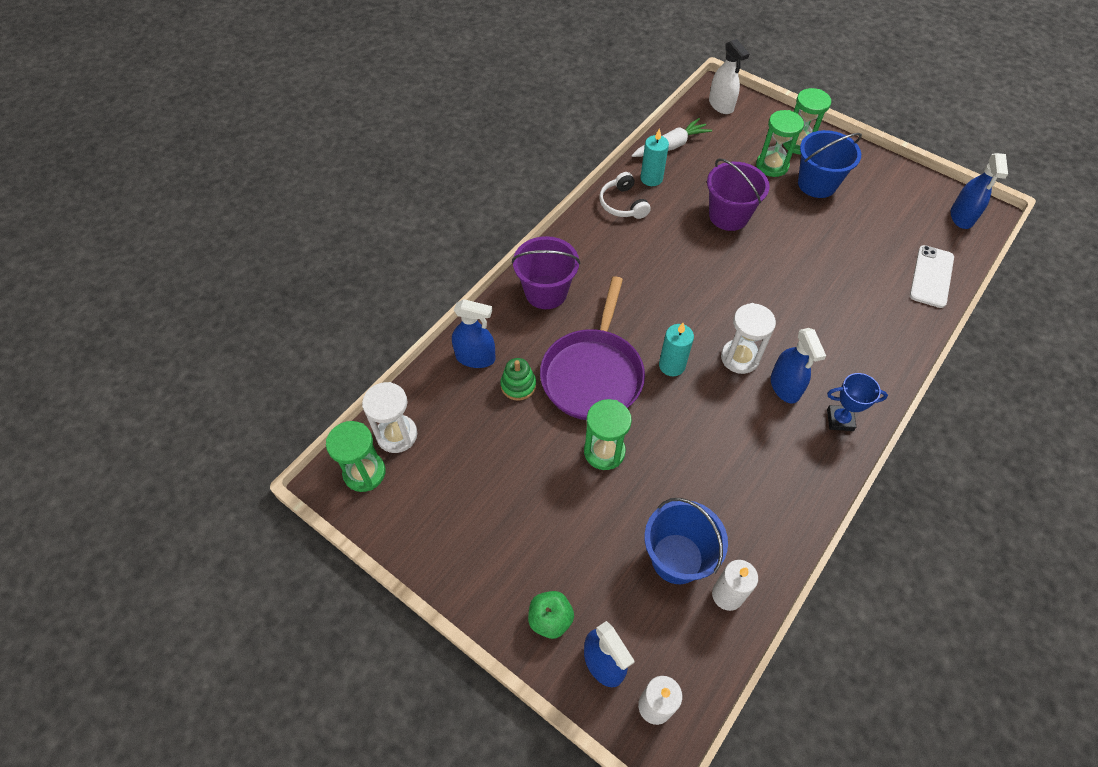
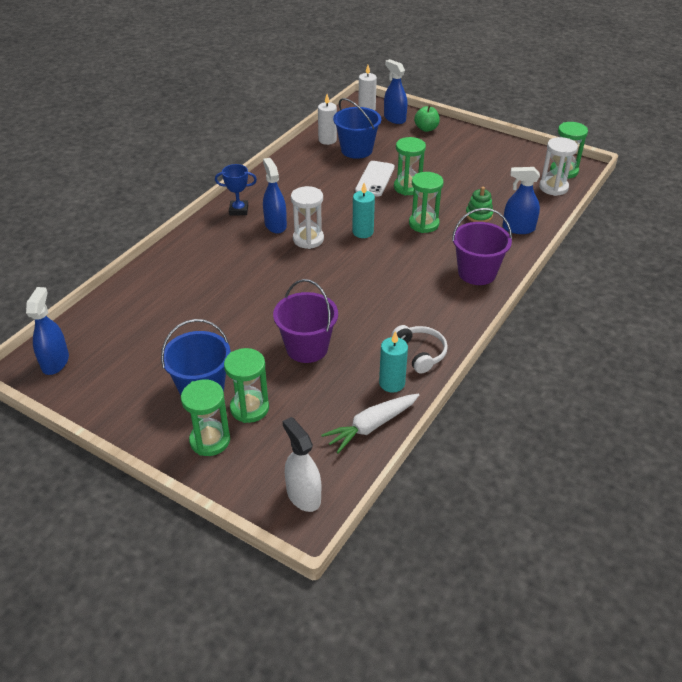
camera: 175 degrees right, 15 degrees down
purple pan [540,276,645,420] -> green hourglass [409,172,444,233]
white phone [910,245,954,308] -> white phone moved to [355,161,395,196]

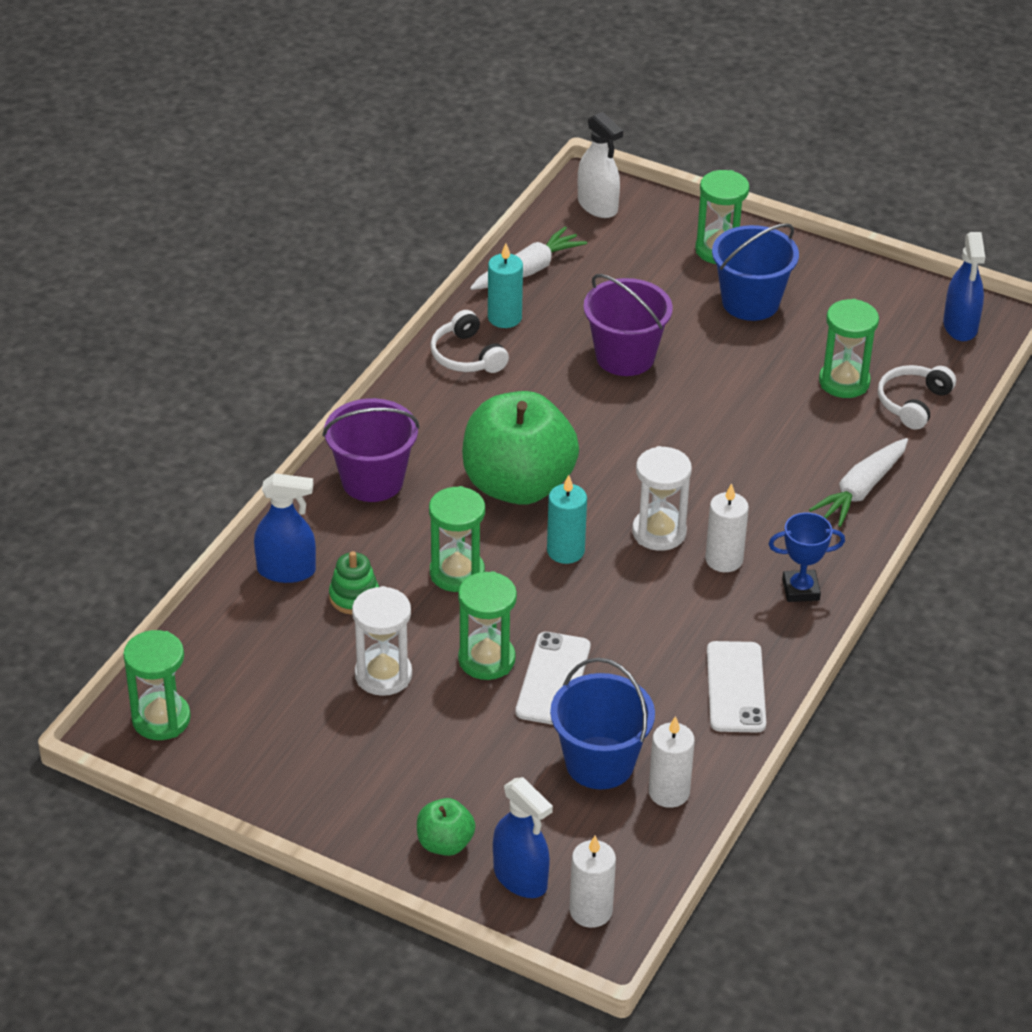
camera: 175 degrees right, 0 degrees up
green hourglass [224,348,269,423] -> green hourglass moved to [819,299,879,398]
blue spray bottle [263,158,287,234] -> white candle [705,483,749,572]
white hourglass [539,137,578,196] -> white hourglass moved to [352,586,412,696]
none -> green apple [462,391,579,505]
none -> white phone [707,641,766,733]
none -> white carrot [809,438,908,527]
none -> white headphones [878,365,956,430]

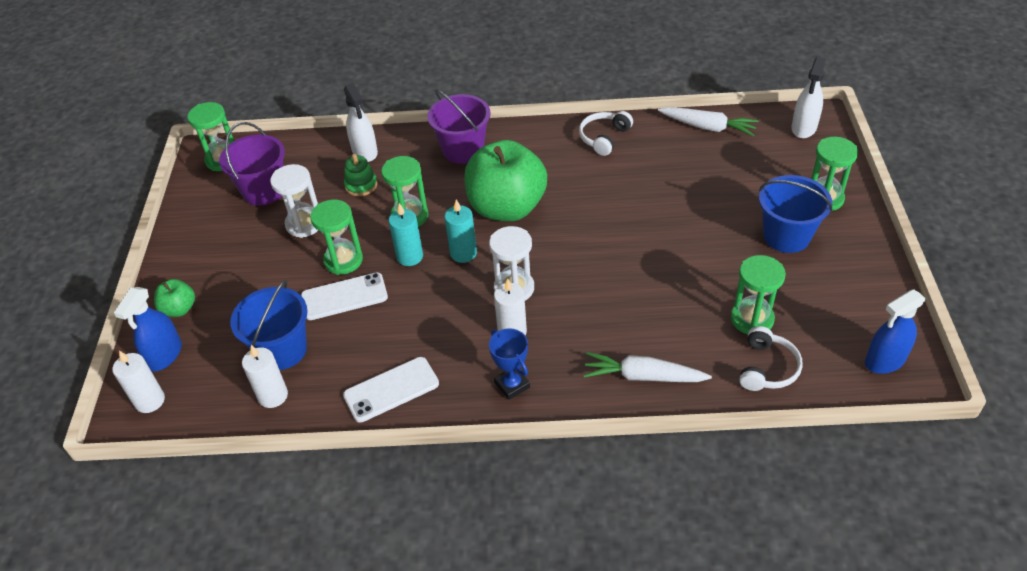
camera: 65 degrees right, 5 degrees up
blue spray bottle [254,473,316,583] -> white spray bottle [344,83,378,162]
turquoise candle [488,243,523,328] -> turquoise candle moved to [388,203,423,266]
purple bucket [584,274,673,376] -> purple bucket moved to [219,122,285,206]
white headphones [878,365,956,430] -> white headphones turned 105 degrees clockwise [739,326,803,391]

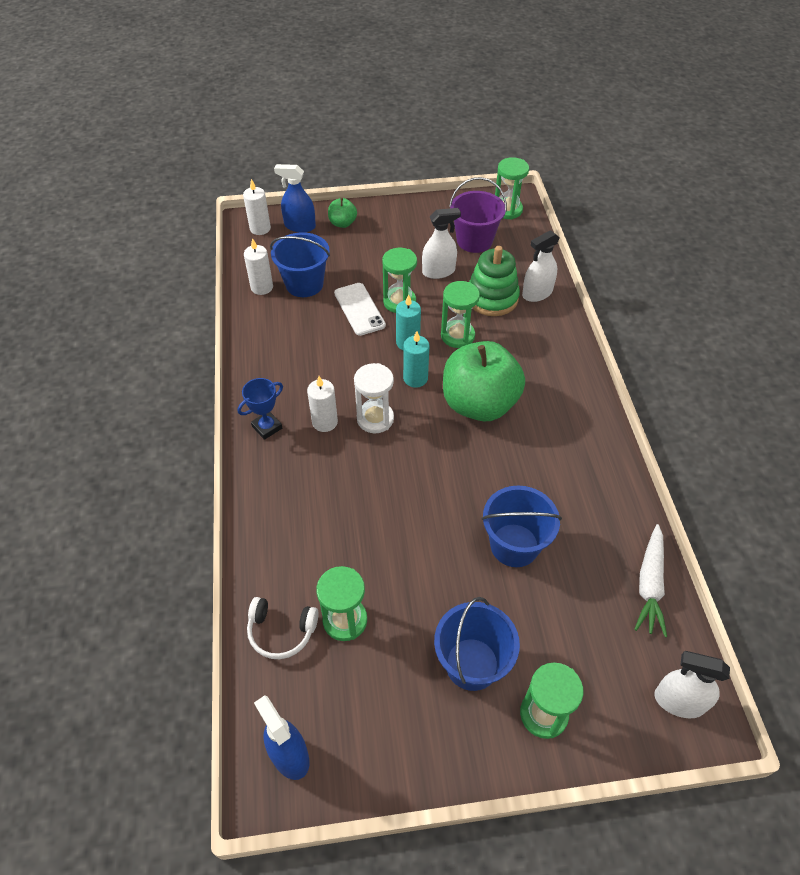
camera: 80 degrees right, 5 degrees up
white hourglass [270,164,319,238] -> white spray bottle [422,208,461,279]
white phone [343,357,439,422] -> none
green stacking toy [344,154,377,196] -> green stacking toy [469,246,520,316], size x1.77
purple bucket [427,89,490,164] -> none
white headphones [579,111,633,156] -> none
white carrot [583,352,712,382] -> none
none -> blue bucket [481,485,562,567]

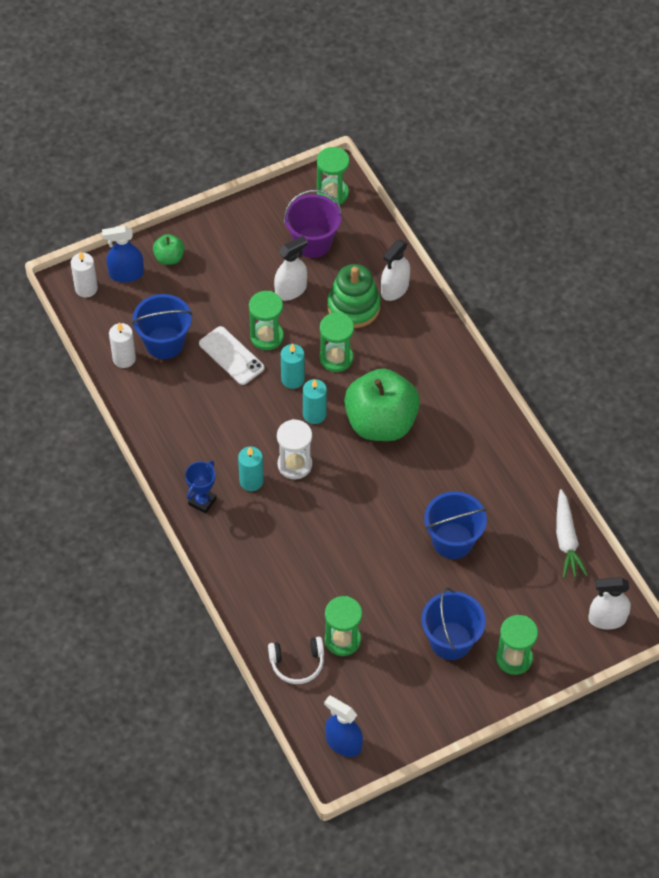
camera: 20 degrees left, 5 degrees up
white candle [307,376,338,432] -> turquoise candle [238,446,264,491]

